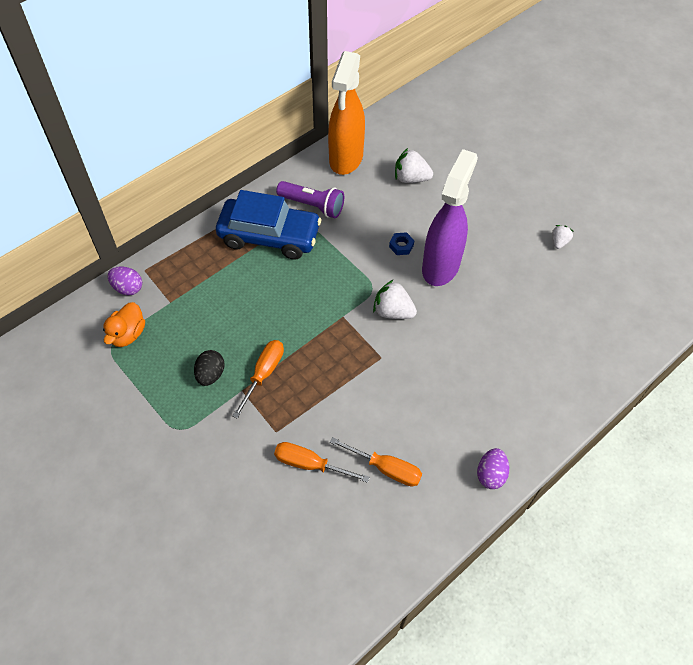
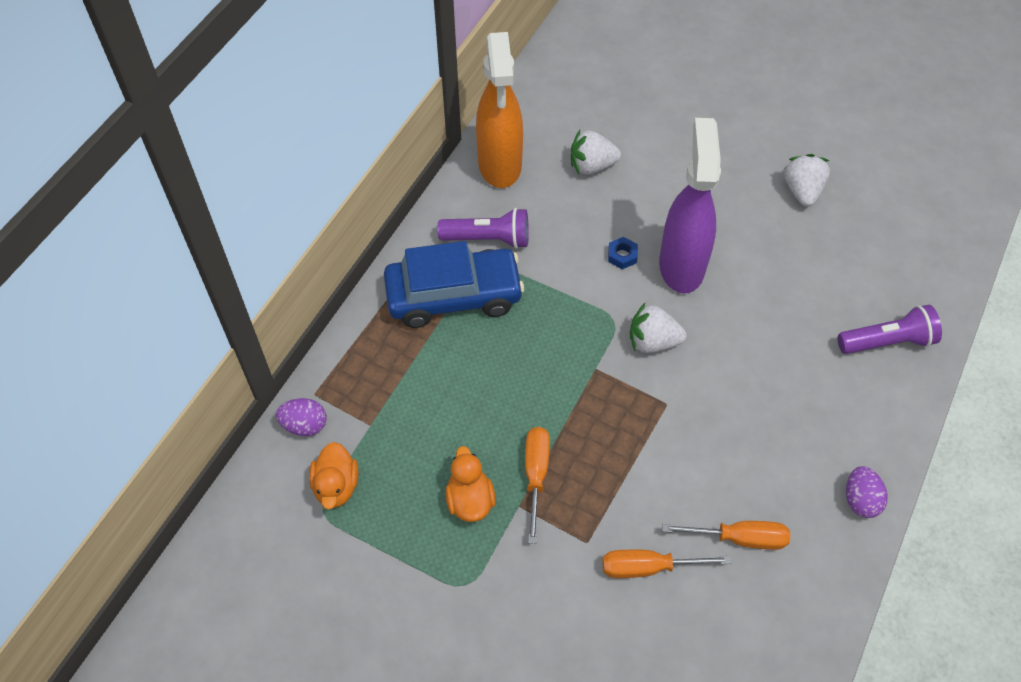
camera: 20 degrees left, 0 degrees up
black egg [194,350,225,386] -> orange duck [445,446,496,522]
white strawberry [552,225,574,249] -> white strawberry [784,154,830,207], size x1.68
none -> purple flashlight [838,305,942,354]

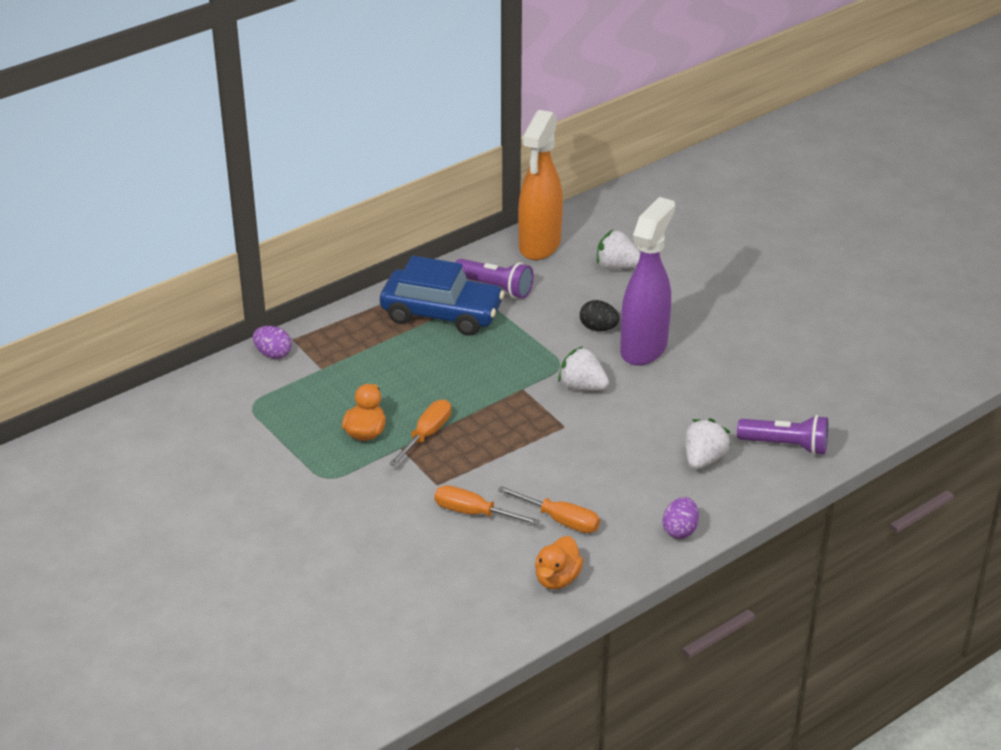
camera: 25 degrees right, 20 degrees down
orange duck [309,442,358,510] -> orange duck moved to [535,536,583,590]
blue nut [608,237,638,269] -> black egg [580,300,619,331]
white strawberry [784,154,830,207] -> white strawberry moved to [685,418,731,469]

